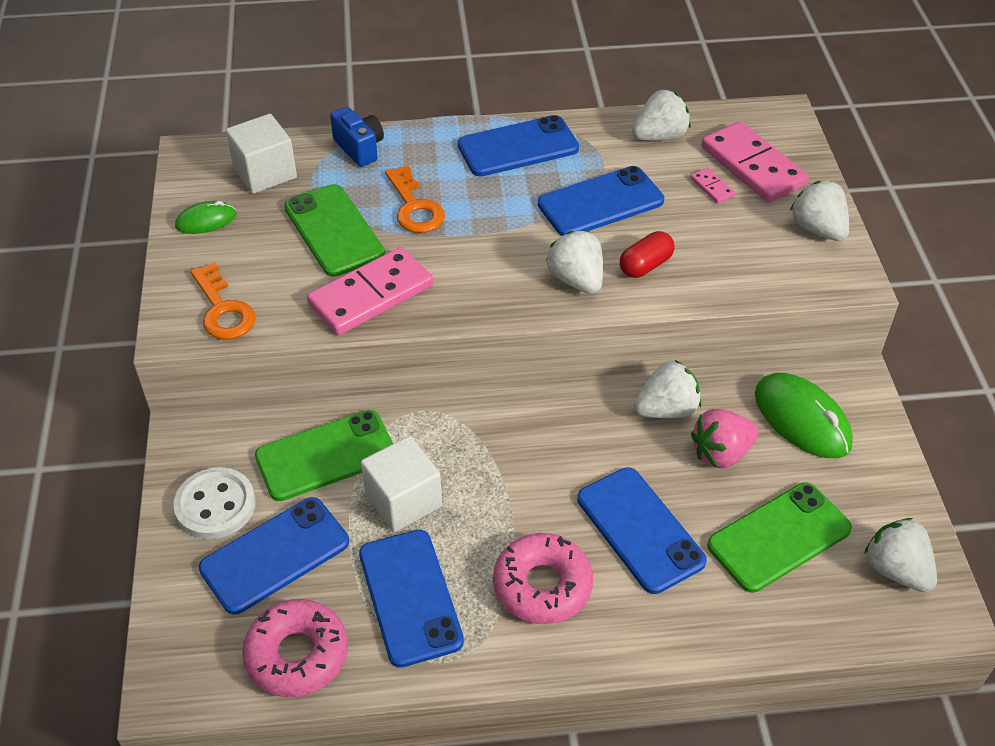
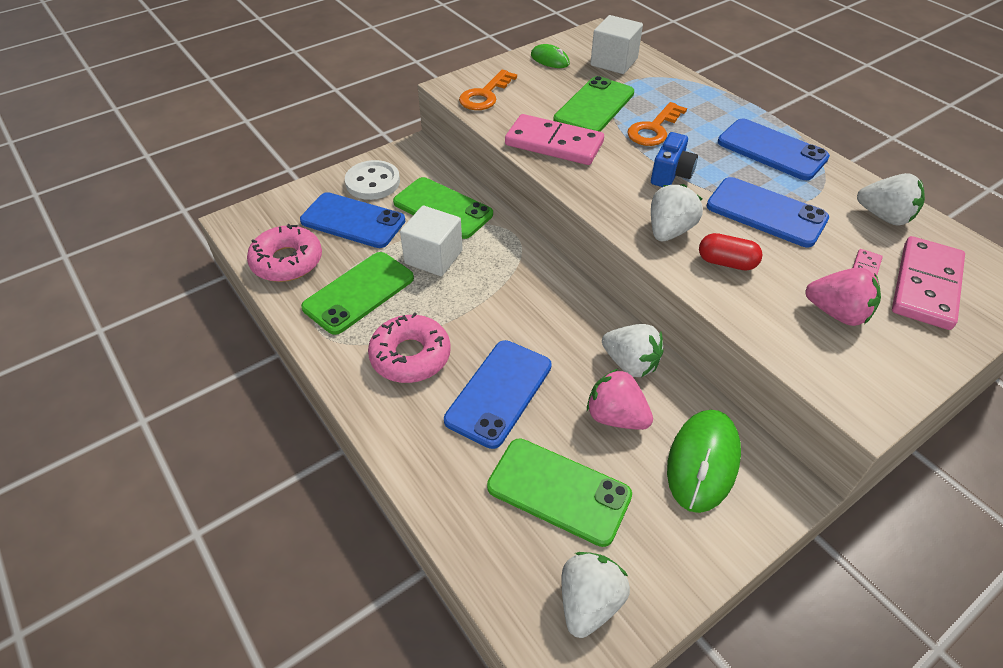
camera: 60 degrees right, 0 degrees up
blue camera [330,107,384,167] -> blue camera moved to [651,132,698,187]
blue phone [359,530,464,668] -> green phone [301,252,414,335]
white strawberry [790,181,849,241] -> none
none -> pink strawberry [805,267,881,326]

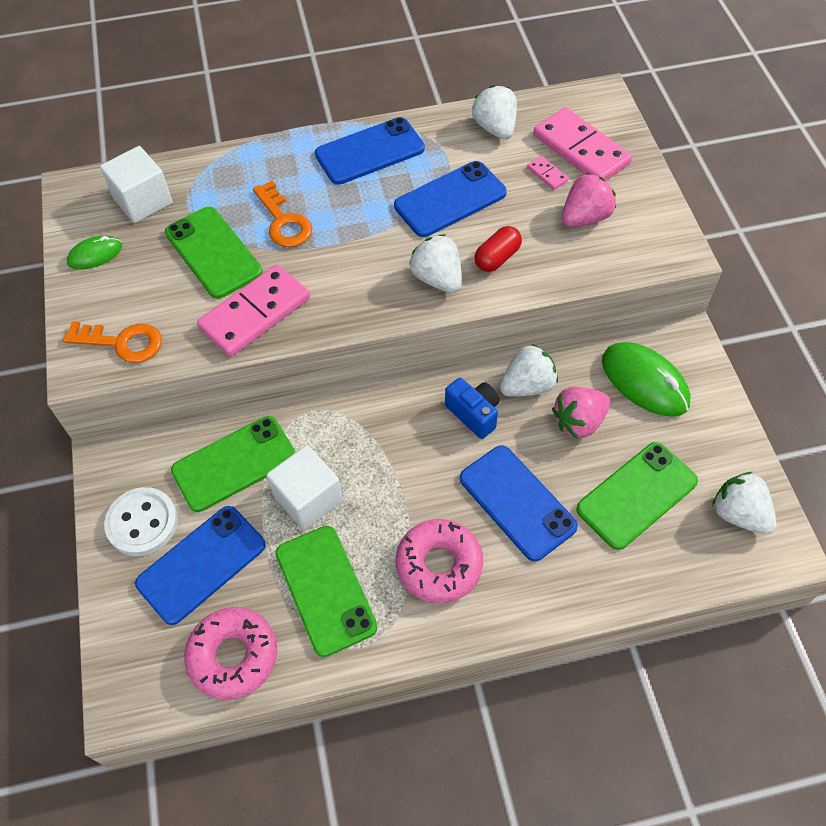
camera: 65 degrees left, 10 degrees up
orange key [459,70,517,110] -> orange key turned 45 degrees counterclockwise [63,321,162,363]
blue camera [651,132,698,187] -> blue camera moved to [445,378,500,439]
white strawberry [857,173,925,226] -> white strawberry turned 75 degrees counterclockwise [472,85,517,140]

